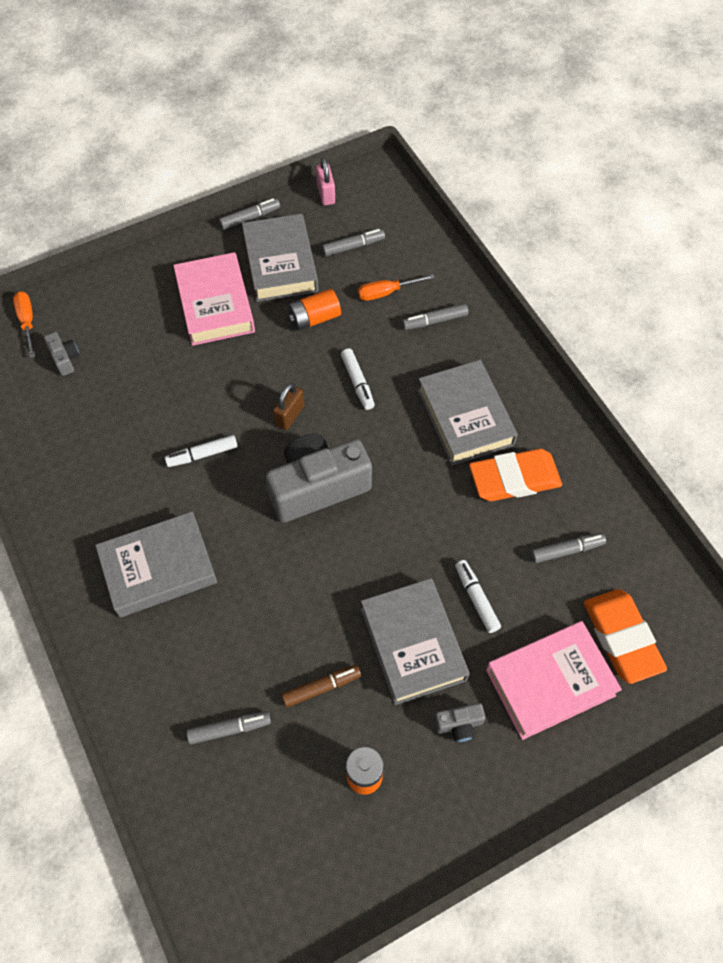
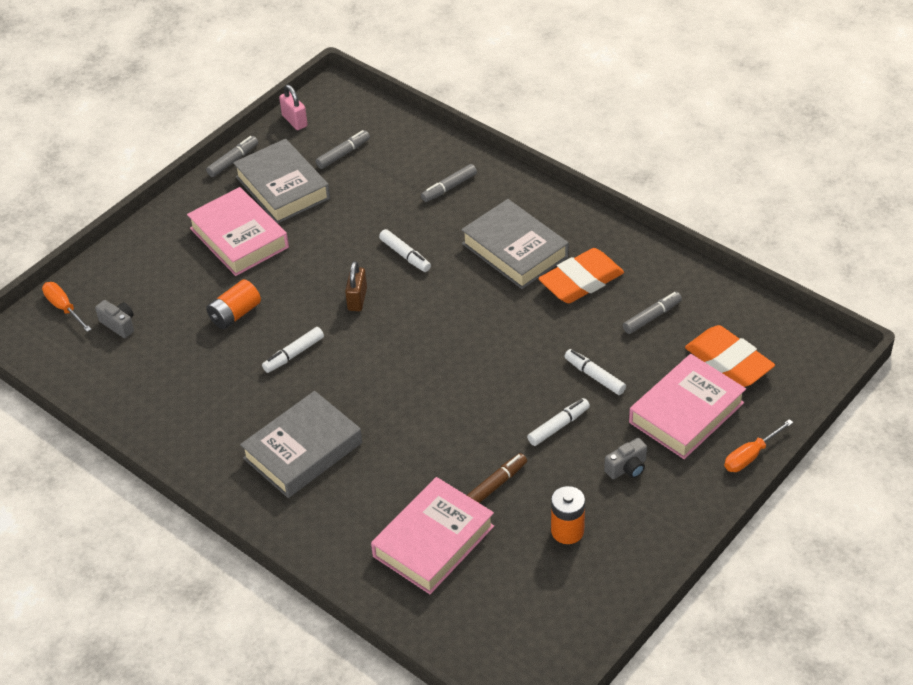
camera: 20 degrees left, 15 degrees down
grey marker [186,711,271,744] -> pink book [371,477,494,594]
grey camera [265,433,372,523] -> none
orange battery [288,289,341,331] -> orange battery moved to [206,279,261,329]
orange screwdriver [358,274,435,301] -> orange screwdriver moved to [724,419,793,472]
grey book [361,578,470,705] -> white marker [527,398,590,446]

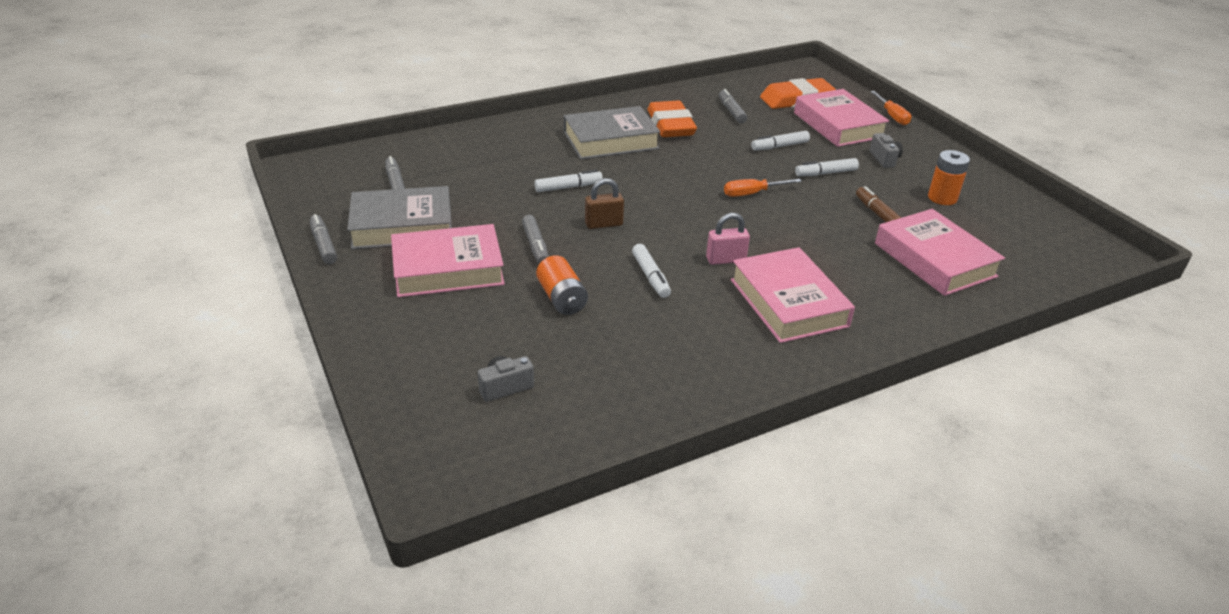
camera: 70 degrees left, 10 degrees down
orange screwdriver [42,282,92,332] -> orange screwdriver moved to [724,179,802,197]
grey book [240,391,362,498] -> pink book [730,247,855,343]
pink padlock [279,85,308,130] -> pink padlock moved to [706,213,750,265]
brown padlock [345,261,367,311] -> brown padlock turned 45 degrees counterclockwise [585,178,624,229]
grey marker [421,164,477,202] -> grey marker moved to [522,215,549,264]
white marker [527,398,590,446] -> white marker turned 90 degrees counterclockwise [795,158,859,176]

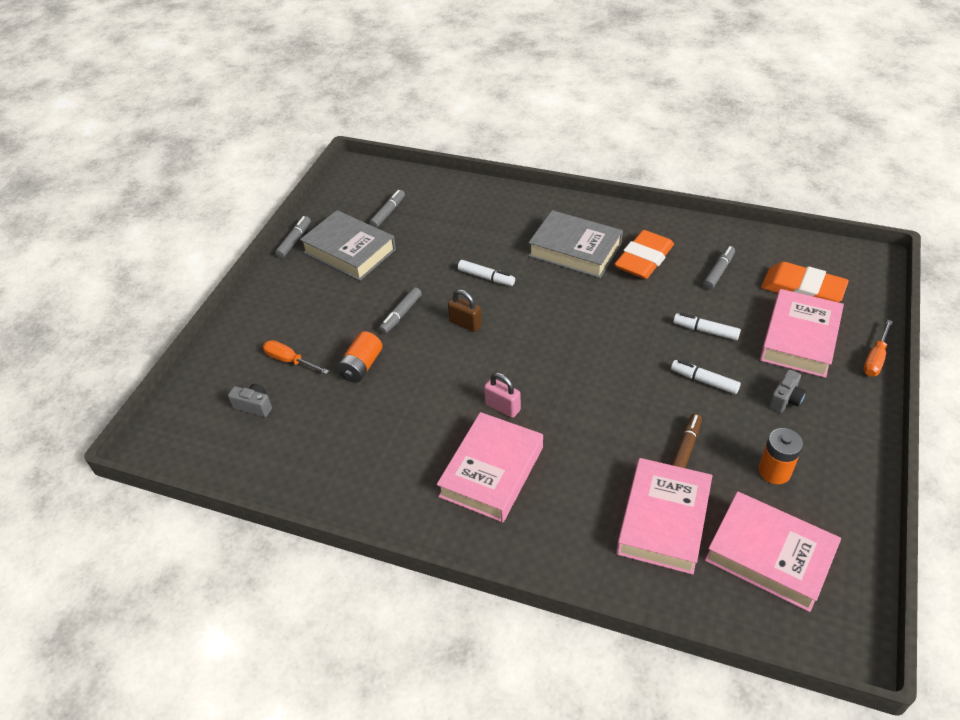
camera: 50 degrees right, 10 degrees up
pink book [391,224,505,297] -> pink book moved to [705,491,841,612]
white marker [632,244,671,298] -> none
orange screwdriver [724,179,802,197] -> orange screwdriver moved to [263,340,329,374]

